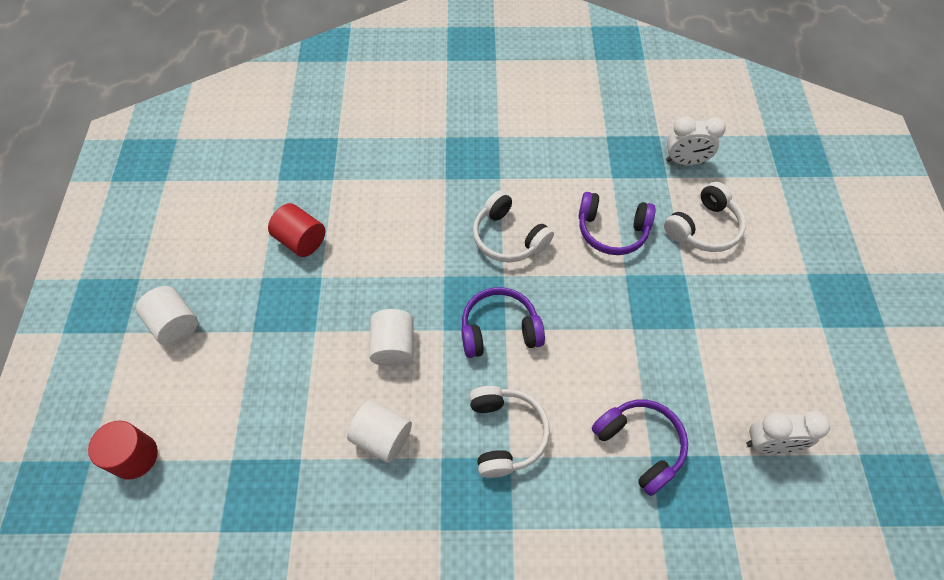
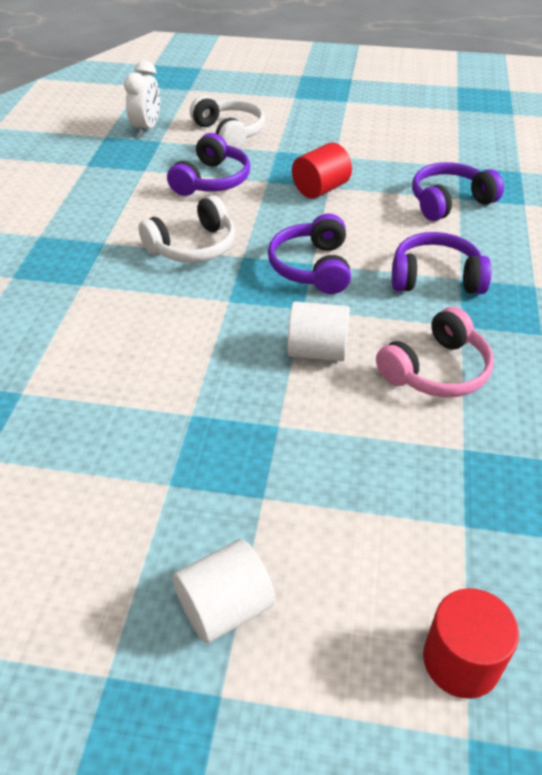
camera: 80 degrees left, 15 degrees down
red cylinder [268,203,325,257] -> red cylinder moved to [292,142,352,199]
white cylinder [347,400,412,463] -> pink headphones [376,307,494,397]
white headphones [469,386,550,478] -> purple headphones [392,232,491,294]
white clock [746,411,830,454] -> none

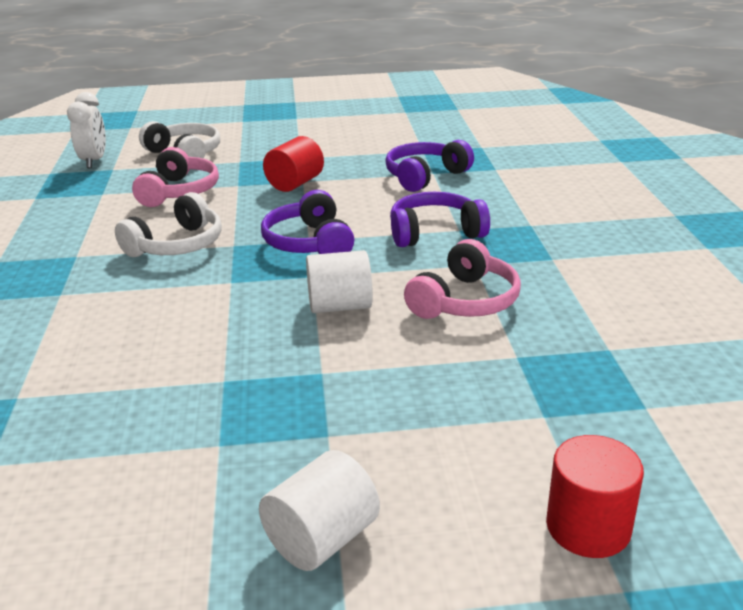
camera: 15 degrees left, 15 degrees down
purple headphones [167,133,250,196] -> pink headphones [132,147,219,207]

